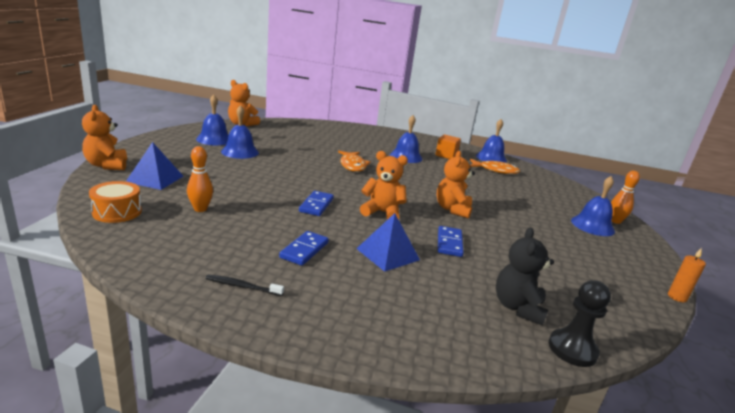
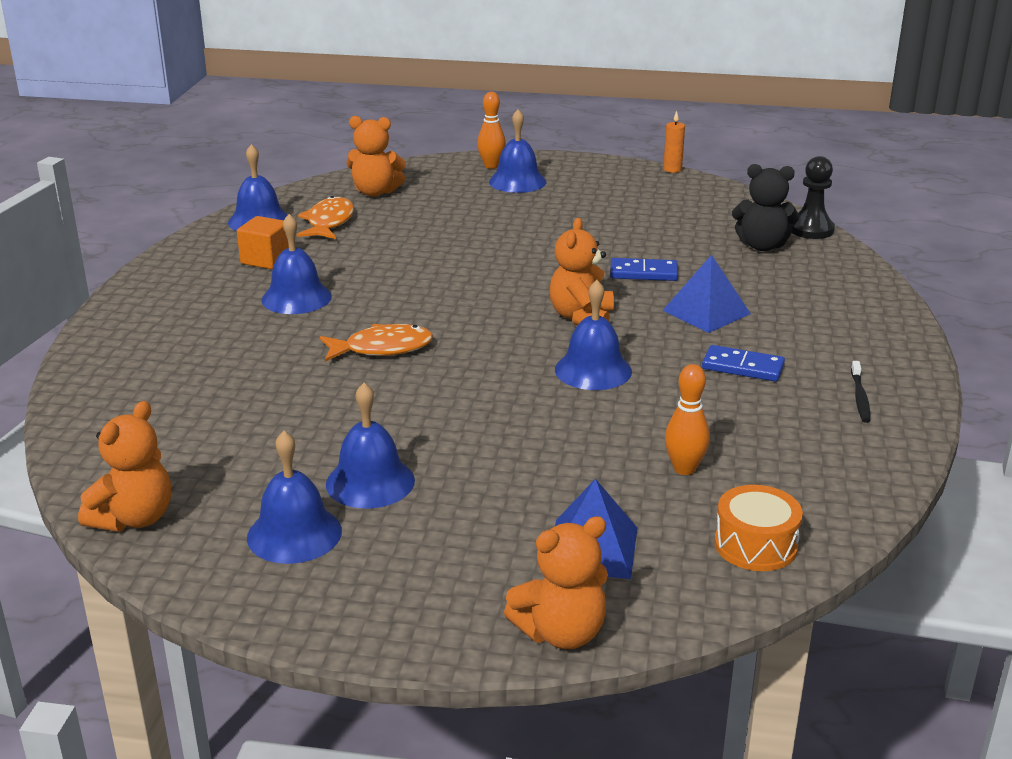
camera: 90 degrees left, 5 degrees up
blue domino [299,191,334,216] -> blue bell [555,280,632,390]
orange teddy bear [437,151,475,219] -> orange teddy bear moved to [346,116,406,197]

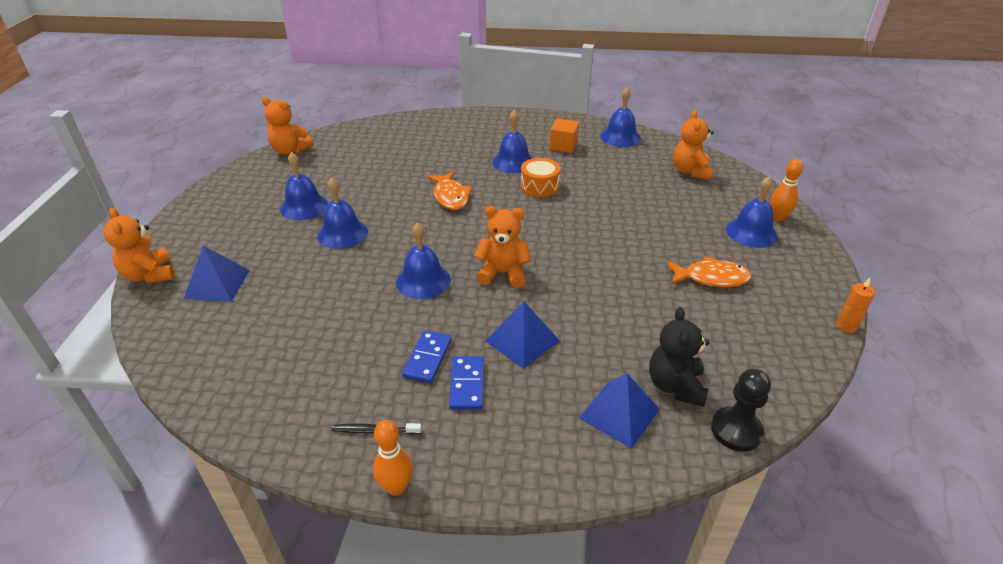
camera: 85 degrees right, 10 degrees up
blue bell [247,431,342,564] -> blue bell moved to [317,178,368,249]
orange fish [297,196,354,239] -> orange fish moved to [667,256,751,287]
blue domino [610,258,678,281] -> blue domino moved to [449,356,484,410]
orange bowling pin [665,364,710,475] -> orange bowling pin moved to [373,420,413,496]
orange drum [715,485,803,571] -> orange drum moved to [521,158,561,197]
none -> blue pyramid [579,373,660,449]

